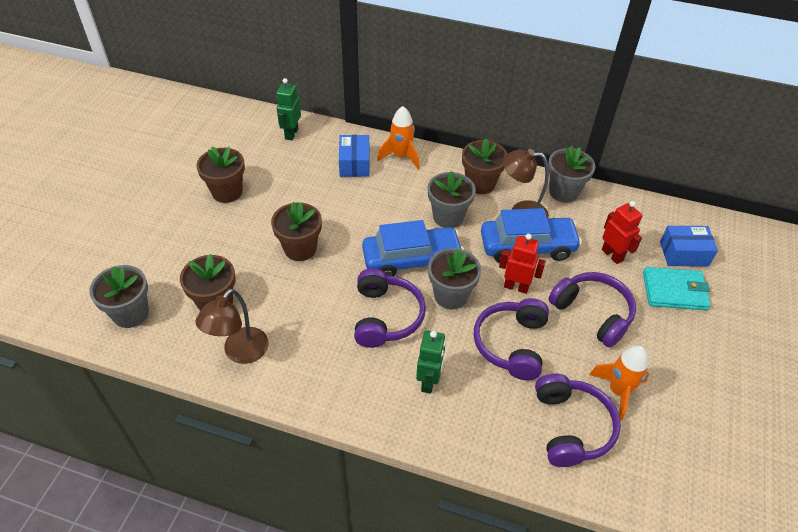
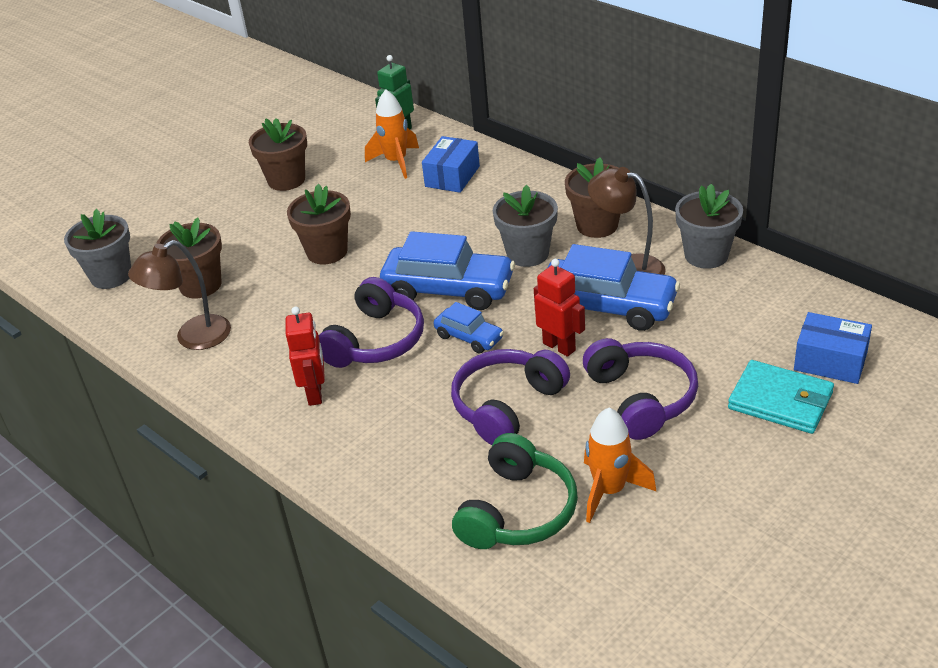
camera: 30 degrees right, 10 degrees down
orange rocket [377,106,420,169] -> orange rocket moved to [365,90,419,179]
green robot [416,330,446,394] -> none
grey flower pot [428,248,481,309] -> blue car [434,302,504,353]
purple headphones [535,374,621,467] -> green headphones [452,433,578,549]
red robot [602,201,642,264] -> red robot moved to [286,307,325,406]

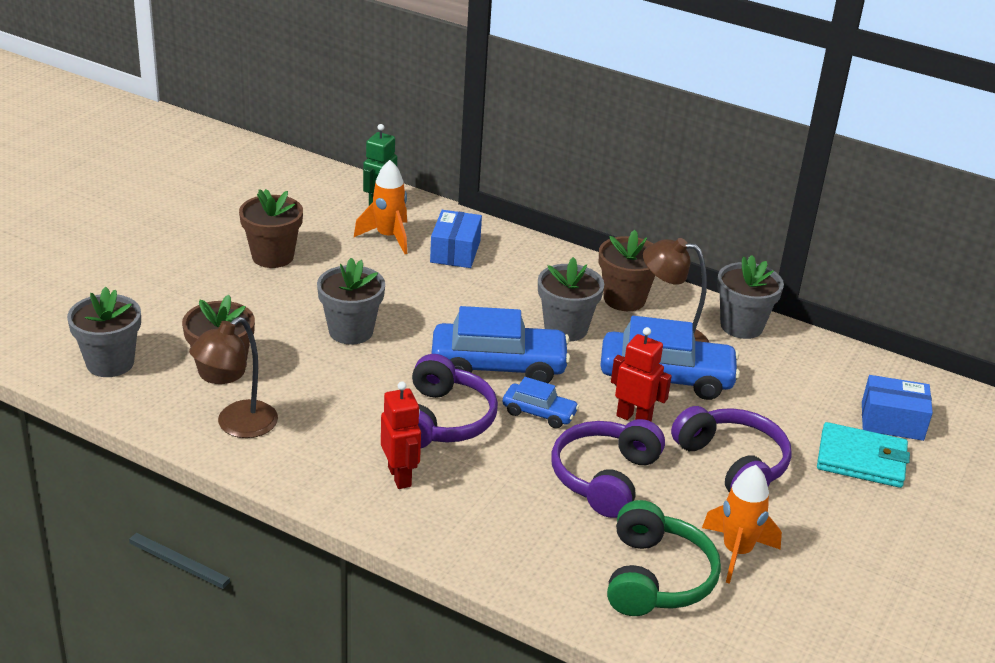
camera: 20 degrees left, 5 degrees down
brown flower pot [287,184,351,264] -> grey flower pot [317,258,385,345]

